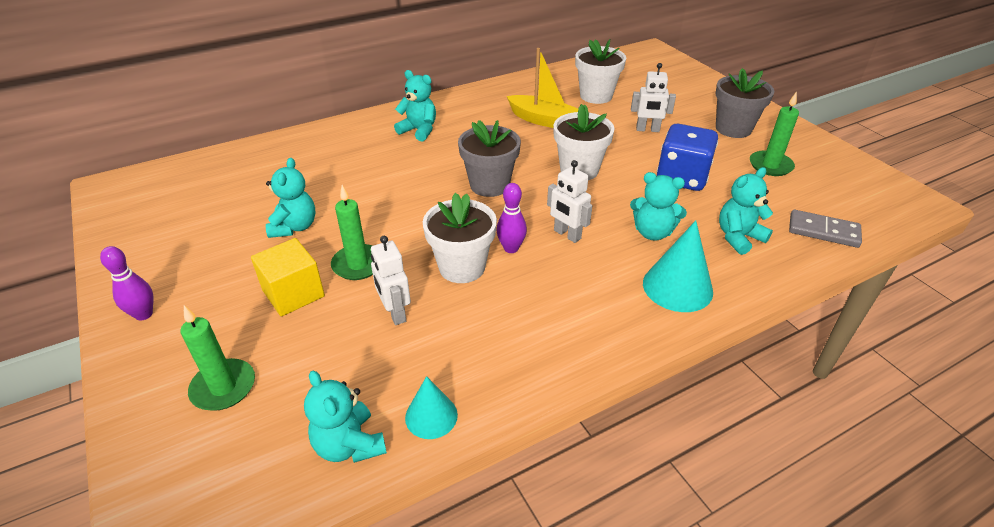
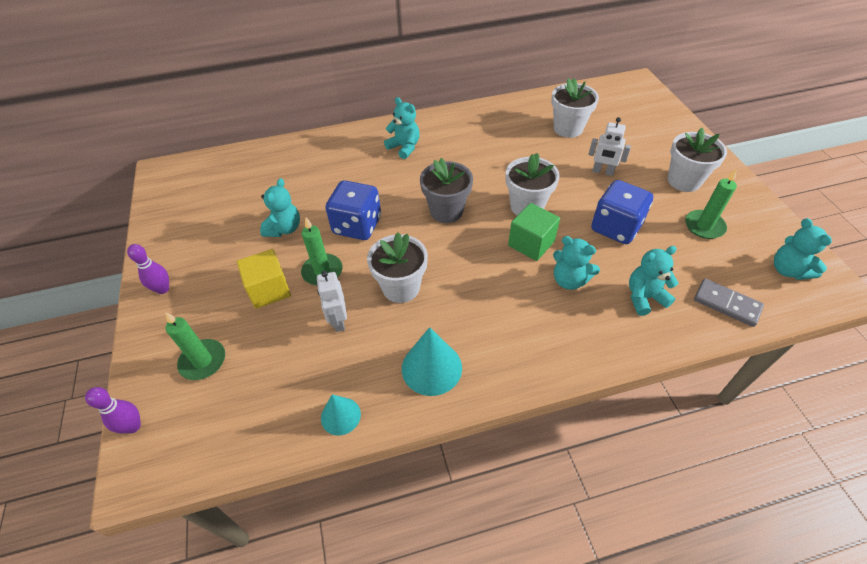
camera: 15 degrees right, 10 degrees up
turquoise teddy bear [304,371,387,463] -> turquoise teddy bear moved to [774,218,832,280]
purple bowling pin [496,183,527,253] -> purple bowling pin moved to [85,387,141,434]
yellow boat [507,48,578,128] -> none
white robot [547,160,592,243] -> none
turquoise cone [643,220,713,312] -> turquoise cone moved to [402,327,462,396]
grey flower pot [715,68,774,138] -> white flower pot [667,128,727,192]
none -> blue dice [326,181,381,240]
none -> green cube [508,203,560,261]

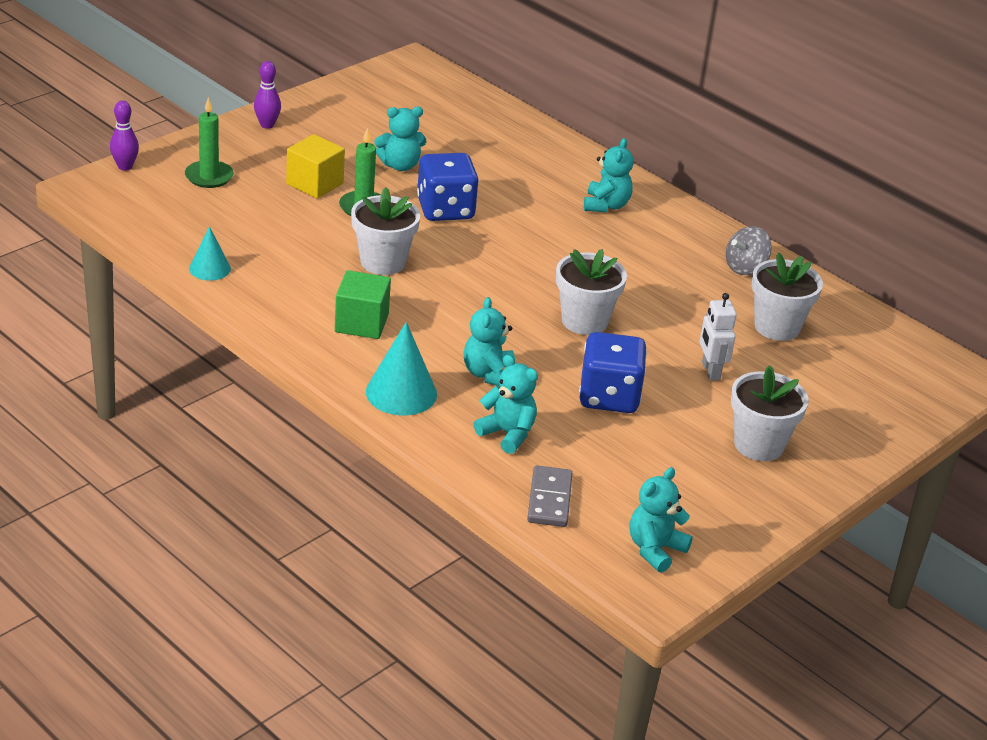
camera: 55 degrees right, 15 degrees down
white robot [317,271,347,332] -> none
turquoise cone [402,327,462,396] -> turquoise cone moved to [366,322,437,415]
grey flower pot [420,158,473,223] -> none
green cube [508,203,560,261] -> green cube moved to [335,270,391,339]
green candle [685,169,737,239] -> none
none -> grey spinning top [726,226,772,275]

